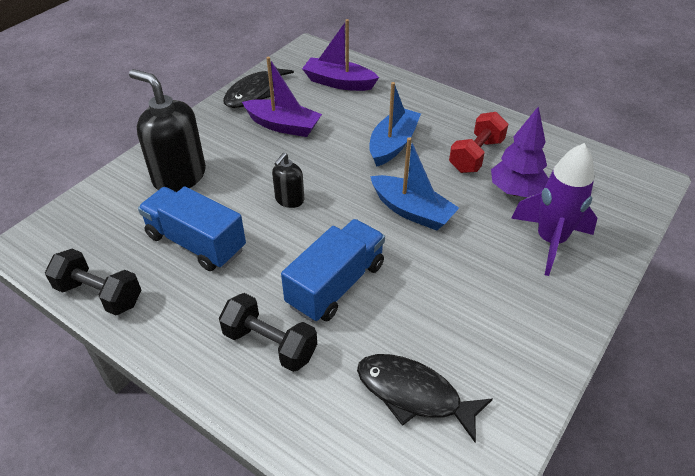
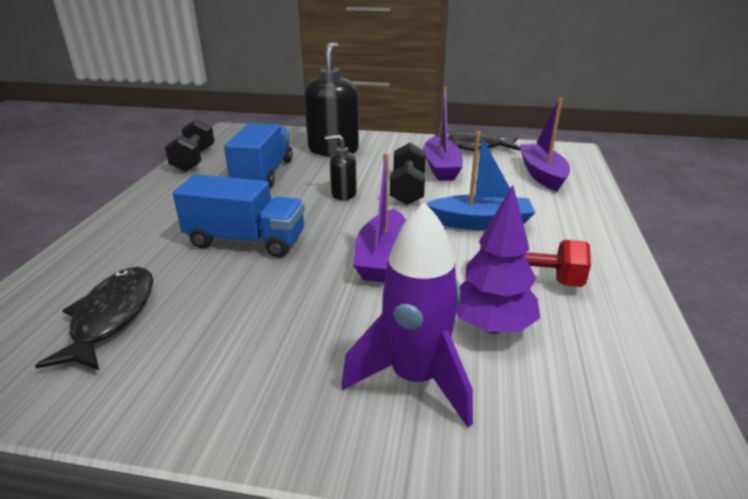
camera: 65 degrees right, 15 degrees down
black dumbbell [219,293,317,372] -> black dumbbell moved to [390,143,426,205]
blue boat [370,137,459,231] -> purple boat [353,153,406,282]

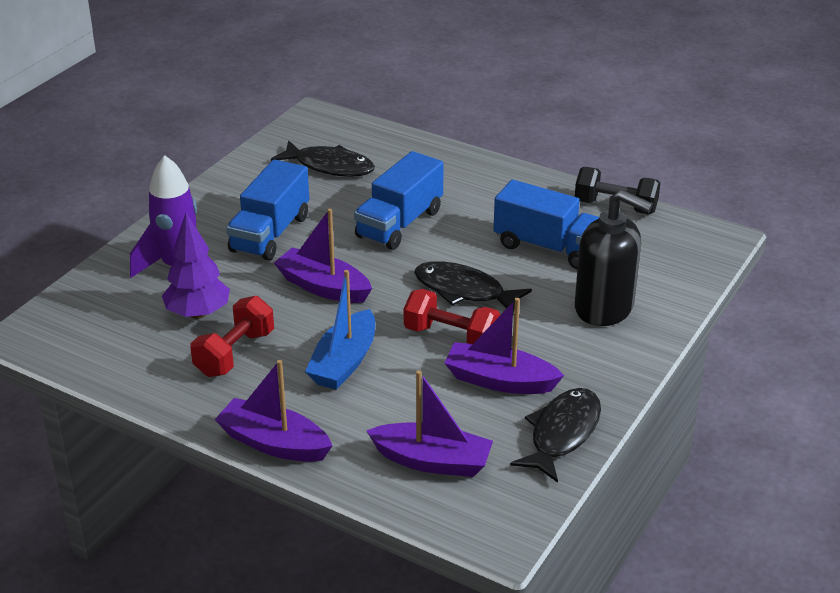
camera: 110 degrees right, 5 degrees up
black soap dispenser [325,135,357,200] -> black fish [414,261,532,315]
black dumbbell [390,143,426,205] -> red dumbbell [404,289,500,344]
none -> purple boat [214,360,333,462]
none -> blue truck [226,159,309,261]

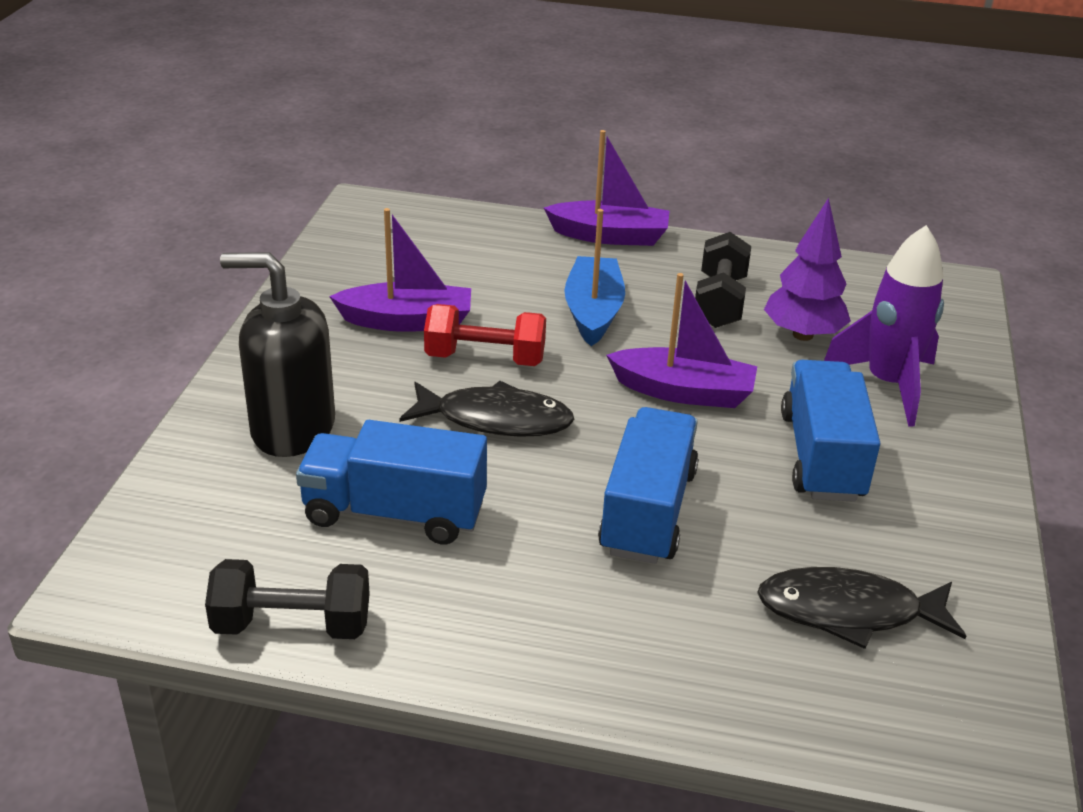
camera: 160 degrees right, 0 degrees up
red dumbbell [190,296,274,377] -> black dumbbell [695,232,751,328]
purple boat [366,370,493,477] -> none
black fish [510,388,601,483] -> none

